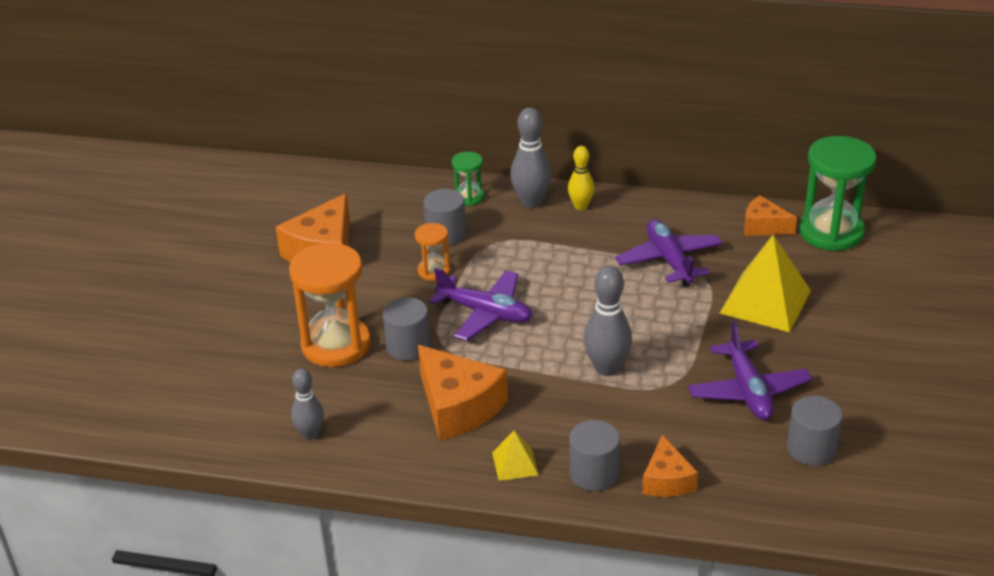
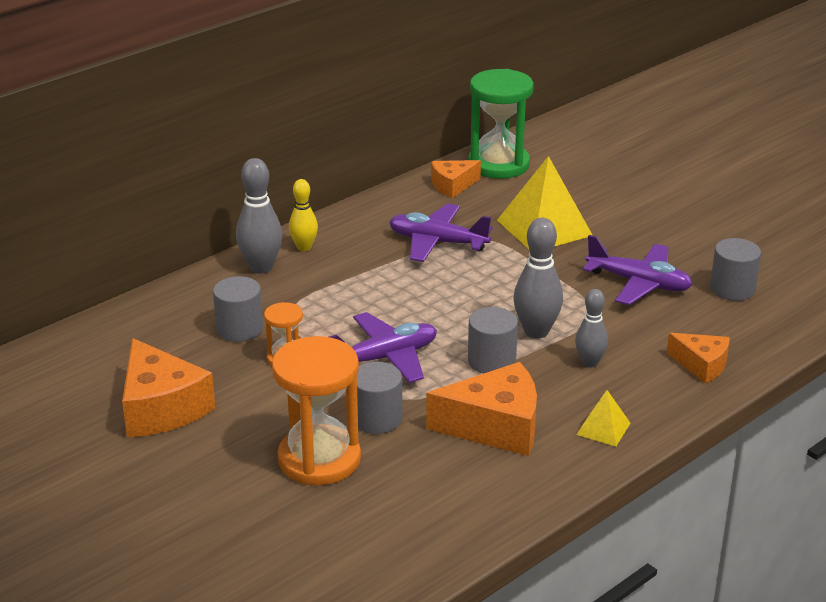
camera: 55 degrees left, 5 degrees down
grey bowling pin [291,369,324,440] -> grey bowling pin moved to [575,289,608,367]
green hourglass [452,152,484,206] -> none
grey cylinder [569,420,620,491] -> grey cylinder moved to [468,307,518,374]

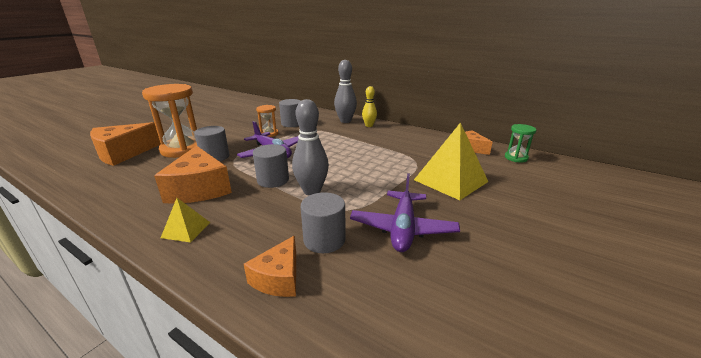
camera: 75 degrees right, 5 degrees down
orange cheese [122,338,215,438] -> orange cheese moved to [90,122,161,166]
purple plane [389,203,492,262] -> none
green hourglass [468,69,534,179] -> green hourglass [505,124,536,163], size x0.50
grey bowling pin [575,289,608,367] -> none
grey cylinder [710,238,761,301] -> grey cylinder moved to [301,192,346,253]

